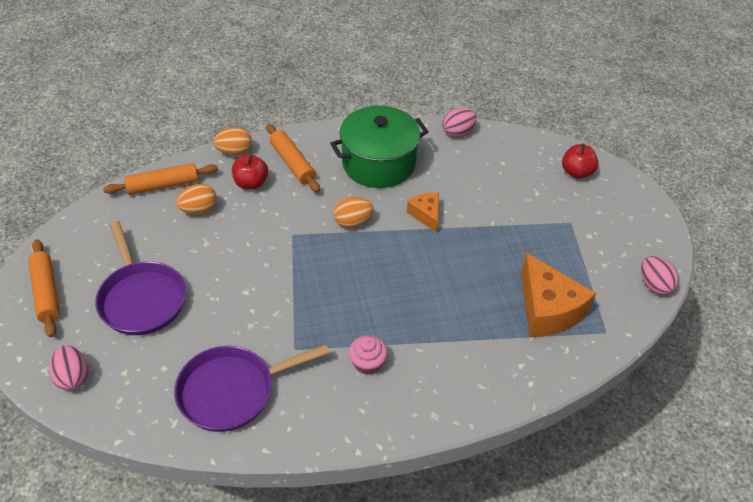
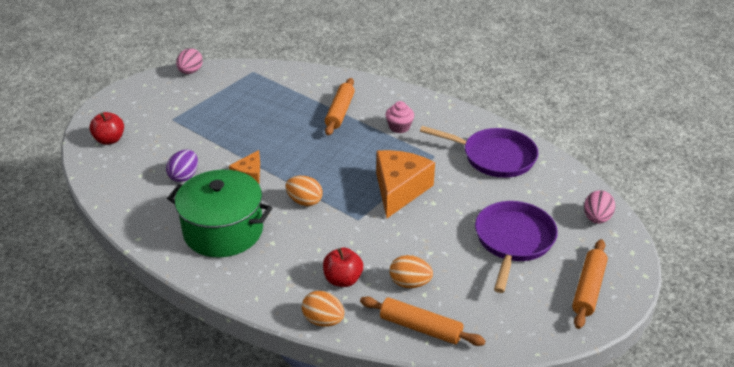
camera: 135 degrees left, 10 degrees down
orange rolling pin [266,124,320,192] -> orange rolling pin moved to [325,78,355,135]
pink egg [442,108,477,137] -> none
orange cheese [521,253,596,337] -> orange cheese moved to [376,150,435,218]
none -> purple egg [166,150,198,182]

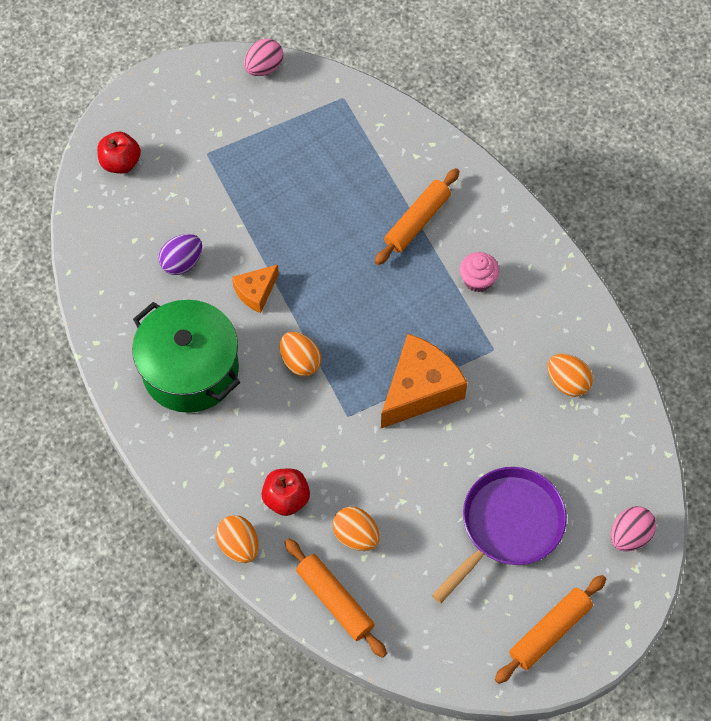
camera: 25 degrees right, 25 degrees up
purple pan [420,126,538,178] -> orange egg [547,354,593,397]

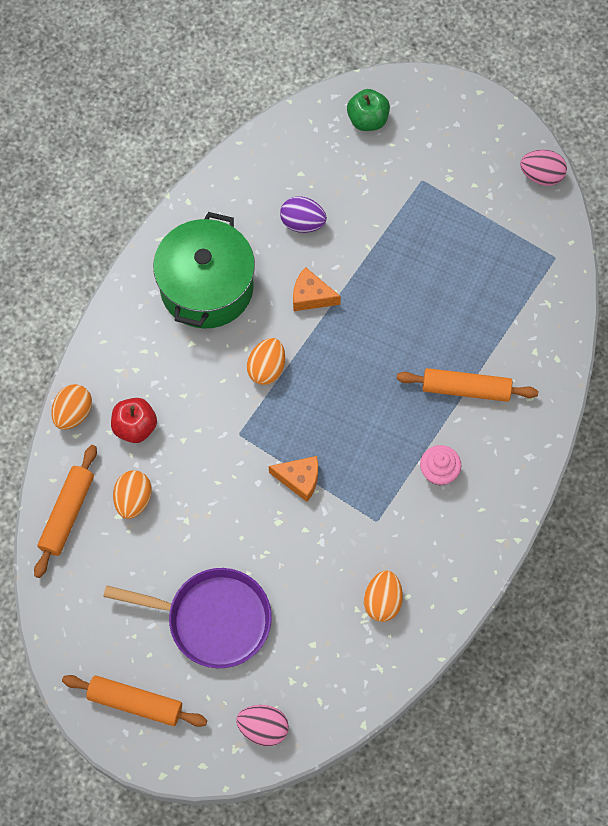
camera: 60 degrees right, 5 degrees up
red apple [97,132,141,174] -> green apple [347,89,390,131]
orange cheese [381,334,467,428] -> orange cheese [269,456,318,502], size x0.54

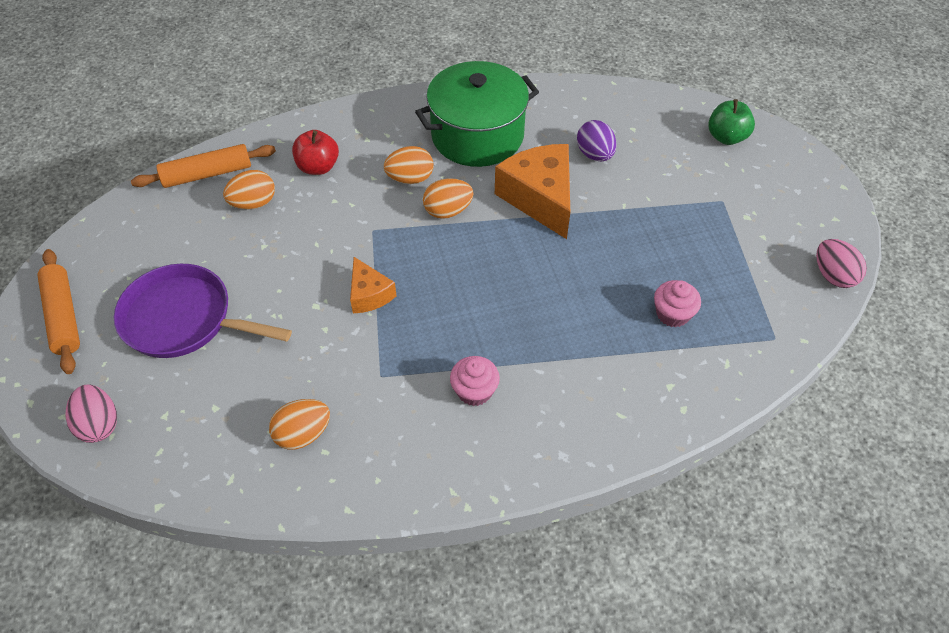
camera: 50 degrees right, 15 degrees down
orange egg [51,384,92,430] -> orange egg moved to [384,146,434,184]
purple pan [103,568,272,668] -> purple pan turned 135 degrees clockwise [114,264,292,358]
orange cheese [293,267,341,311] -> orange cheese [495,144,570,239], size x1.84
orange rolling pin [397,368,538,402] -> none
none -> pink cupcake [654,280,701,327]

